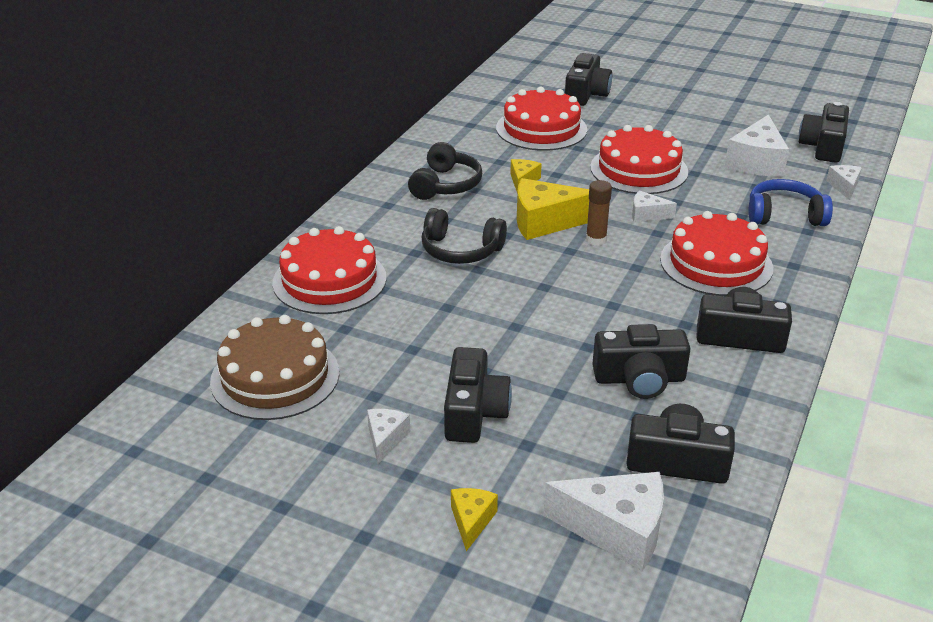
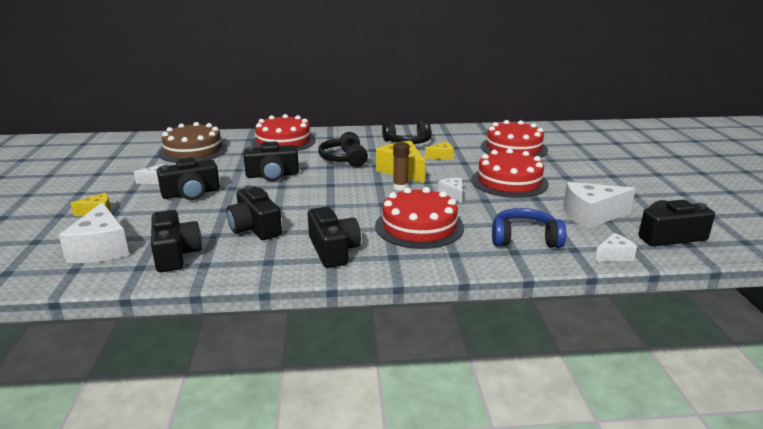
camera: 60 degrees right, 10 degrees down
black camera [565,53,612,106] -> black camera moved to [244,141,299,181]
blue headphones [748,179,833,226] -> blue headphones turned 60 degrees counterclockwise [492,208,566,248]

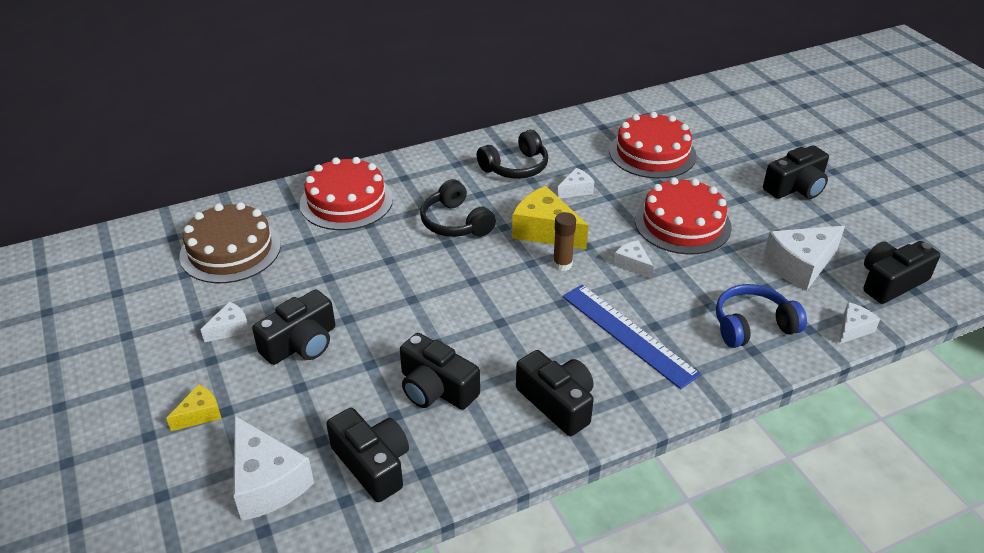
camera: 20 degrees left, 15 degrees up
black camera [244,141,299,181] -> black camera moved to [763,145,829,199]
red cake [375,187,464,249] -> blue ruler [562,284,701,389]
yellow cheese [425,142,454,160] -> white cheese [557,168,594,198]

